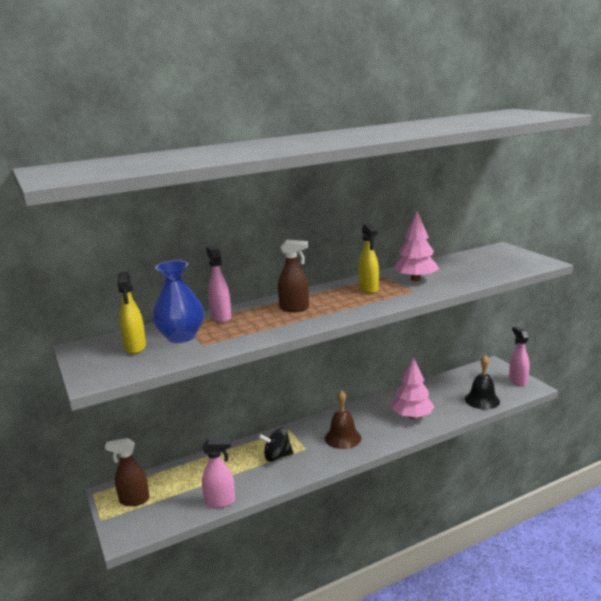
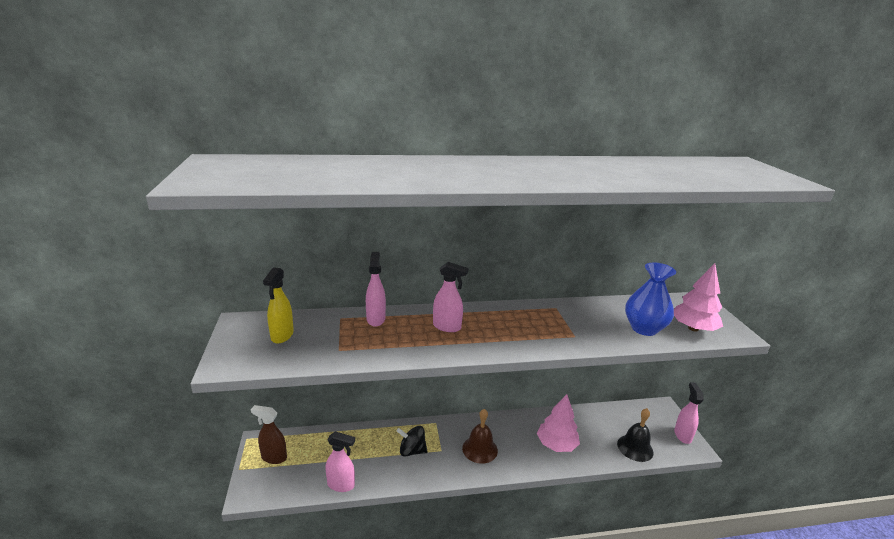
camera: 15 degrees right, 5 degrees up
blue vase [152,260,204,343] -> blue vase moved to [625,262,676,336]
brown spray bottle [278,240,309,312] -> pink spray bottle [433,262,468,332]
yellow spray bottle [359,223,379,294] -> none
pink tree [393,211,439,281] -> pink tree moved to [674,263,723,332]

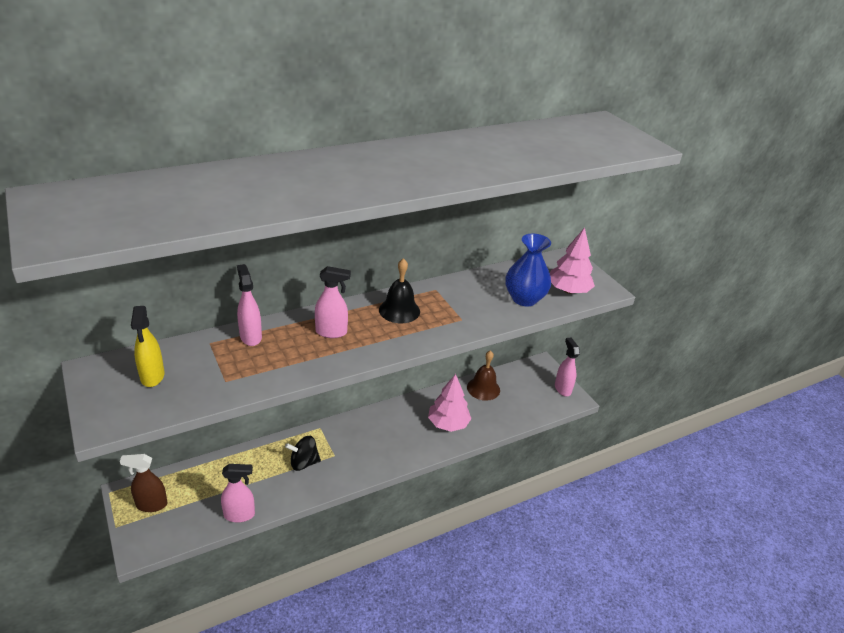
camera: 20 degrees left, 10 degrees up
brown bell [462,409,498,464] -> brown bell moved to [467,350,500,401]
black bell [617,408,654,462] -> black bell moved to [379,258,420,323]

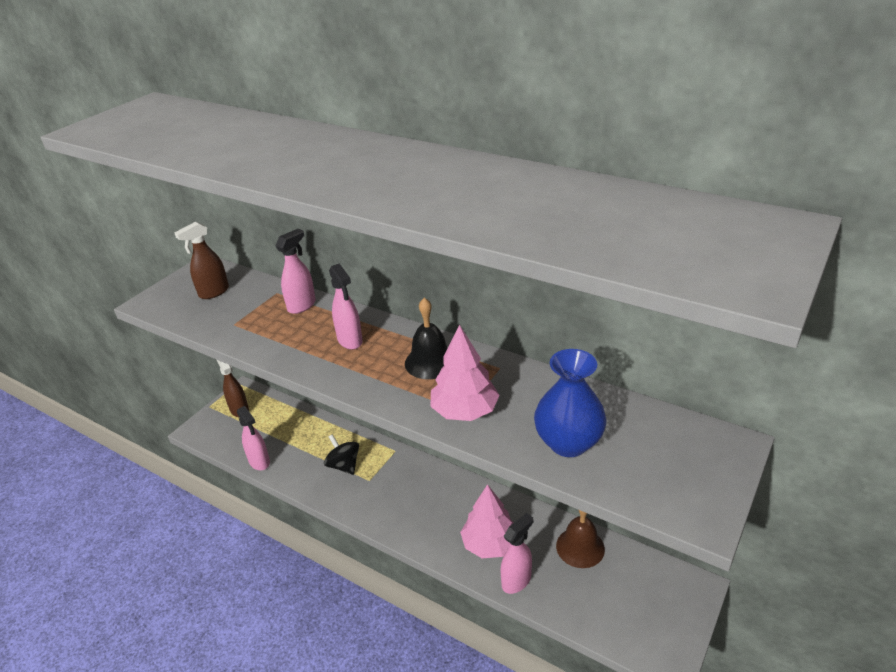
camera: 65 degrees right, 0 degrees up
yellow spray bottle [131,306,164,387] -> brown spray bottle [175,222,229,299]
pink tree [550,227,595,294] -> pink tree moved to [430,325,500,421]
pink spray bottle [555,338,580,396] -> pink spray bottle moved to [501,513,533,594]

